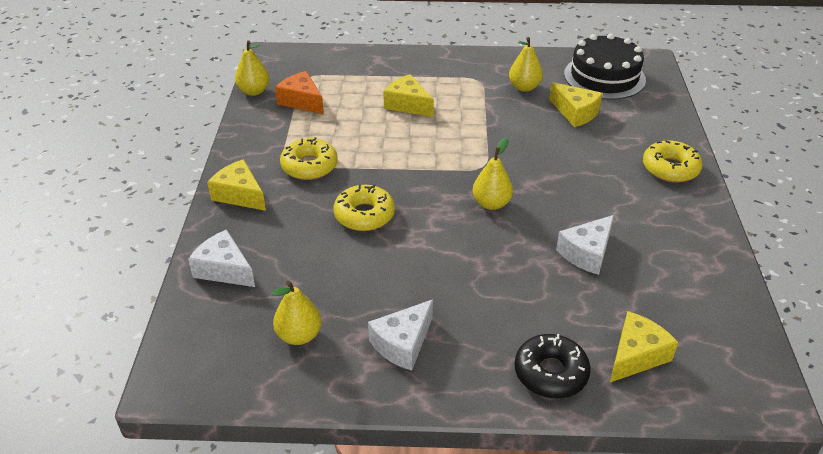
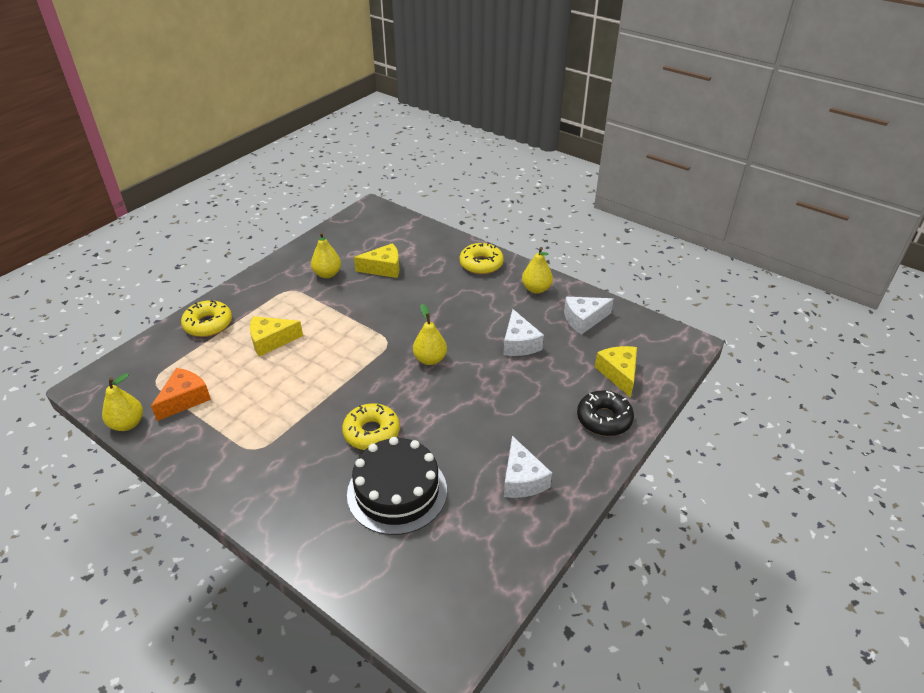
camera: 55 degrees left, 0 degrees up
white cheese [188,230,255,287] -> white cheese moved to [564,297,614,335]
yellow cheese [207,159,266,211] -> none
yellow pear [272,281,322,345] -> yellow pear moved to [522,247,553,294]
orange cheese [275,71,324,114] -> orange cheese turned 135 degrees clockwise [151,368,211,421]
yellow donut [280,137,338,180] -> yellow donut moved to [181,300,232,337]
black cake [564,33,646,100] -> black cake moved to [347,437,447,535]

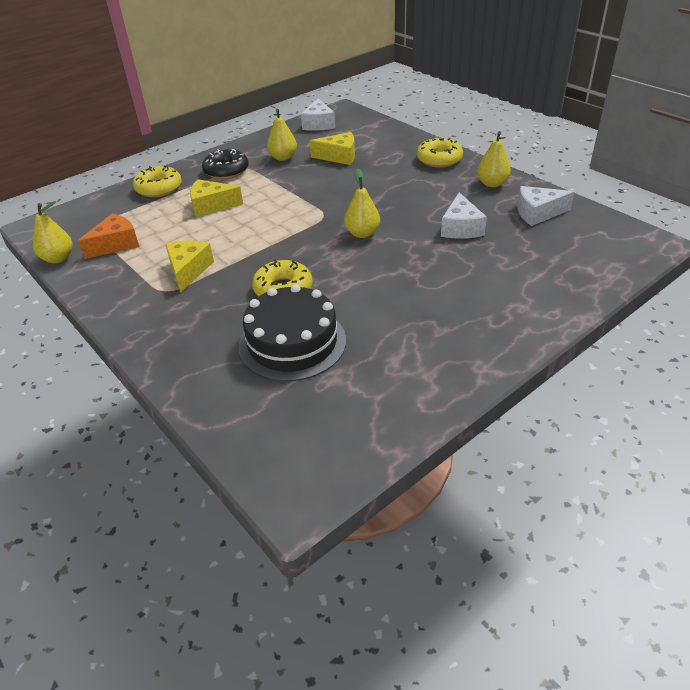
camera: 15 degrees right, 0 degrees up
white cheese [504,436,552,498] -> white cheese moved to [301,98,335,131]
black donut [577,391,634,436] -> black donut moved to [202,149,249,179]
yellow cheese [595,346,637,398] -> yellow cheese moved to [165,241,214,293]

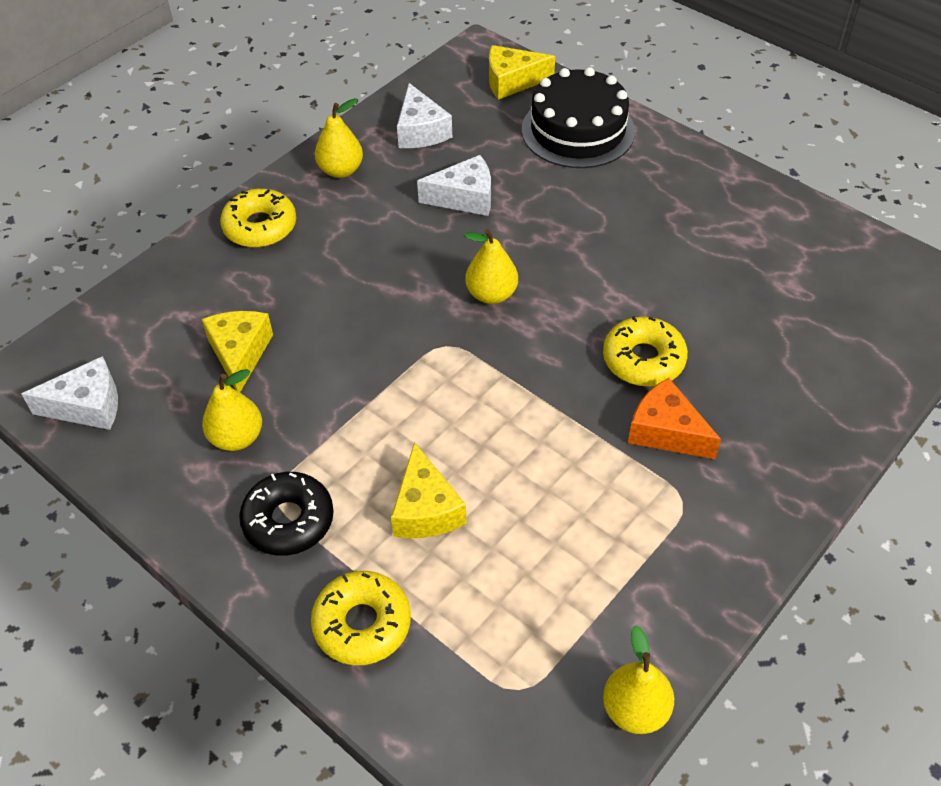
camera: 100 degrees left, 10 degrees up
orange cheese [78,213,139,259] -> orange cheese moved to [628,378,721,459]
yellow cheese [165,241,214,293] -> yellow cheese moved to [489,45,555,100]
black cake [239,284,346,381] -> black cake moved to [522,67,635,168]

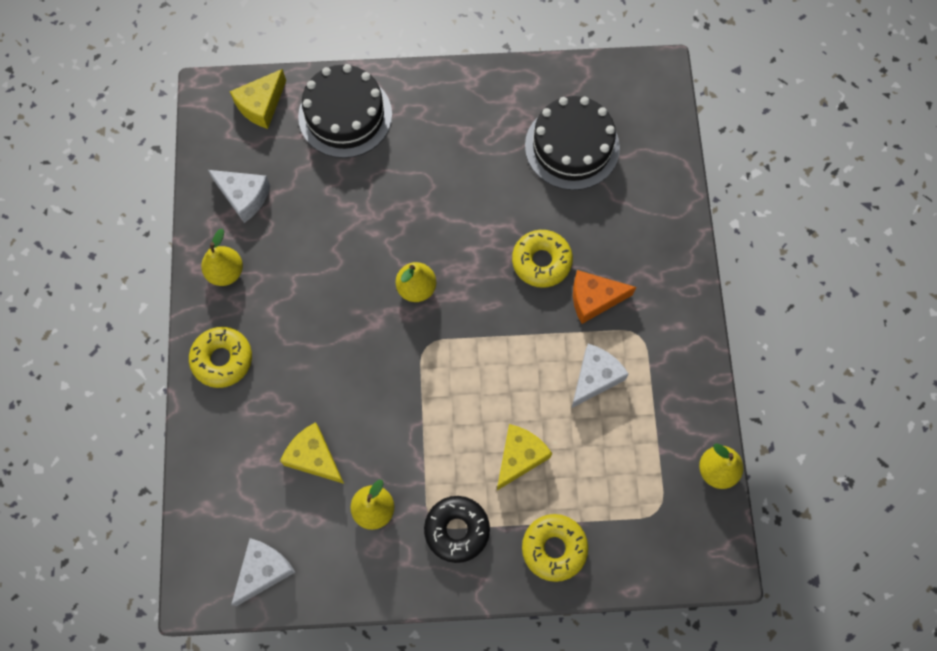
camera: 45 degrees left, 20 degrees up
yellow cheese [391,442,467,538] -> yellow cheese turned 90 degrees counterclockwise [497,424,552,490]
white cheese [417,155,491,216] -> white cheese moved to [572,344,629,408]
none -> black cake [525,96,620,190]

